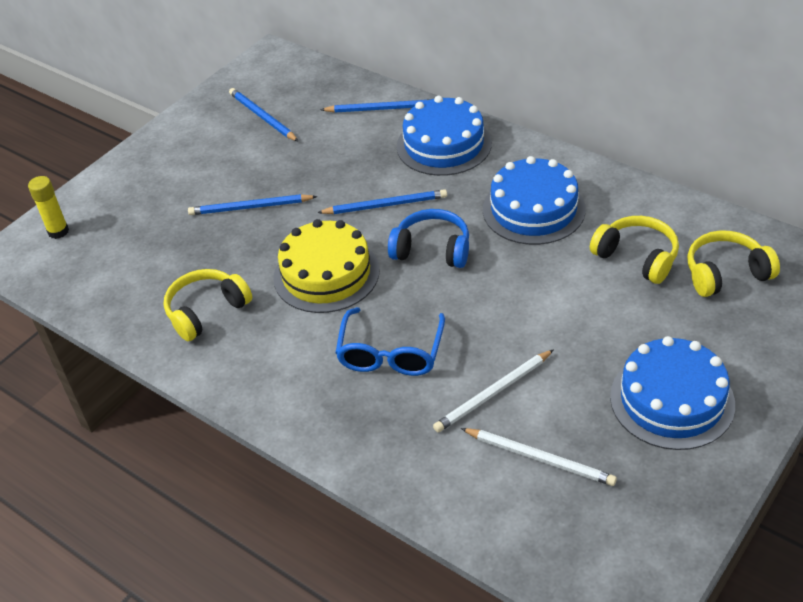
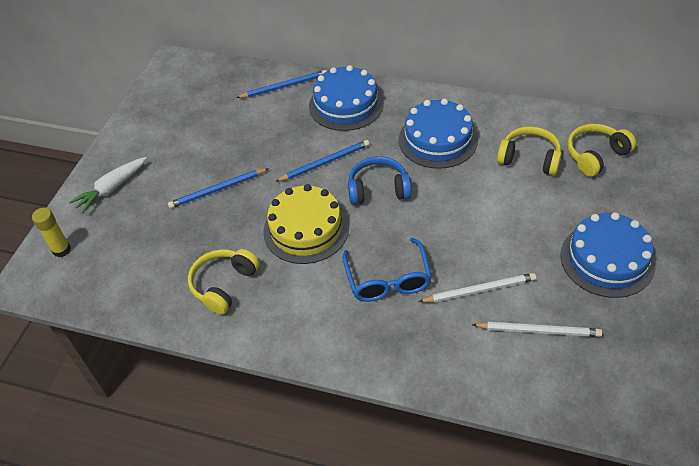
camera: 20 degrees left, 5 degrees up
blue pencil [229,88,299,142] -> none
white pencil [433,349,554,432] -> white pencil turned 135 degrees counterclockwise [419,273,536,302]
none -> white carrot [69,157,147,213]

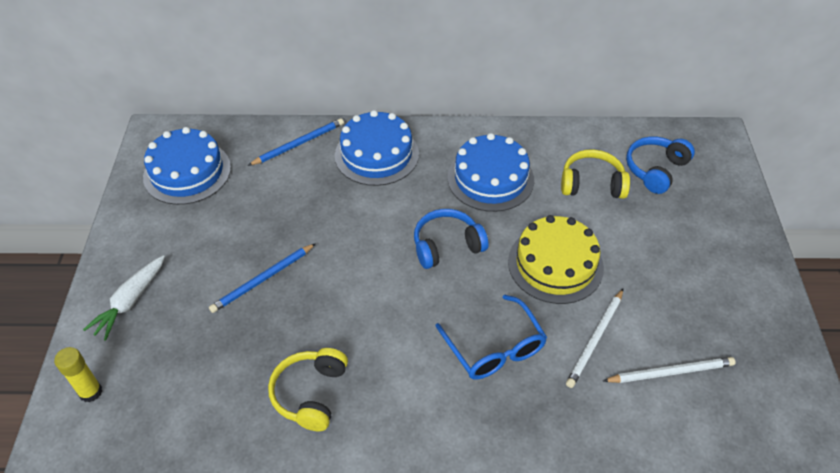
camera: 20 degrees left, 0 degrees up
yellow cake [263,184,349,264] -> yellow cake moved to [508,215,604,304]
blue pencil [275,140,369,182] -> none
white pencil [419,273,536,302] -> white pencil turned 150 degrees clockwise [566,289,623,388]
blue cake [560,212,655,298] -> blue cake moved to [143,127,231,205]
yellow headphones [567,124,636,177] -> blue headphones [626,137,695,194]

